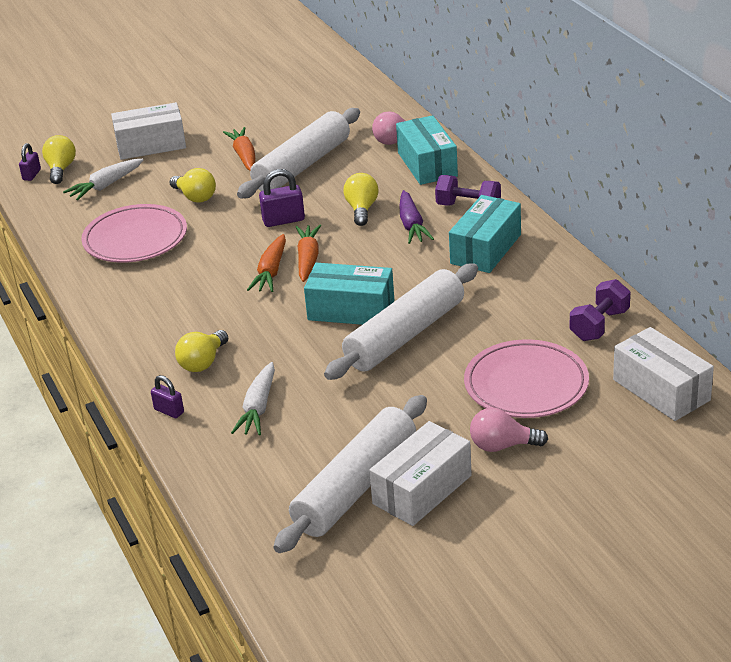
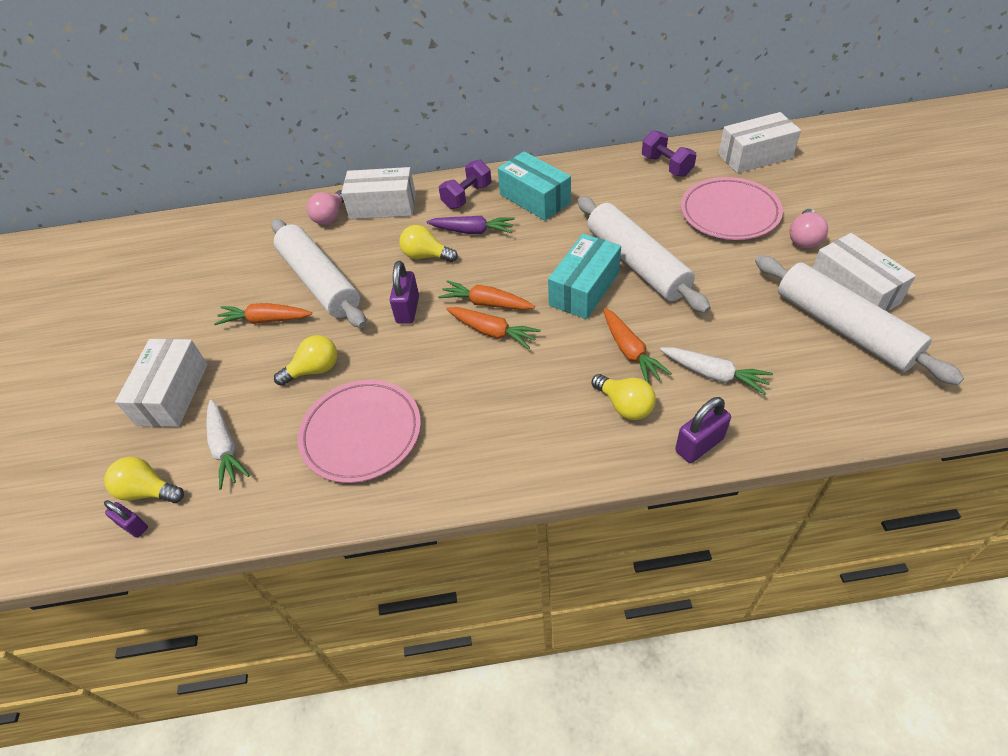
camera: 70 degrees left, 15 degrees up
purple padlock [151,375,184,418] -> purple padlock [675,397,731,463], size x1.56
turquoise box [396,115,458,185] -> white box [342,167,416,219]
none -> orange carrot [603,308,672,383]

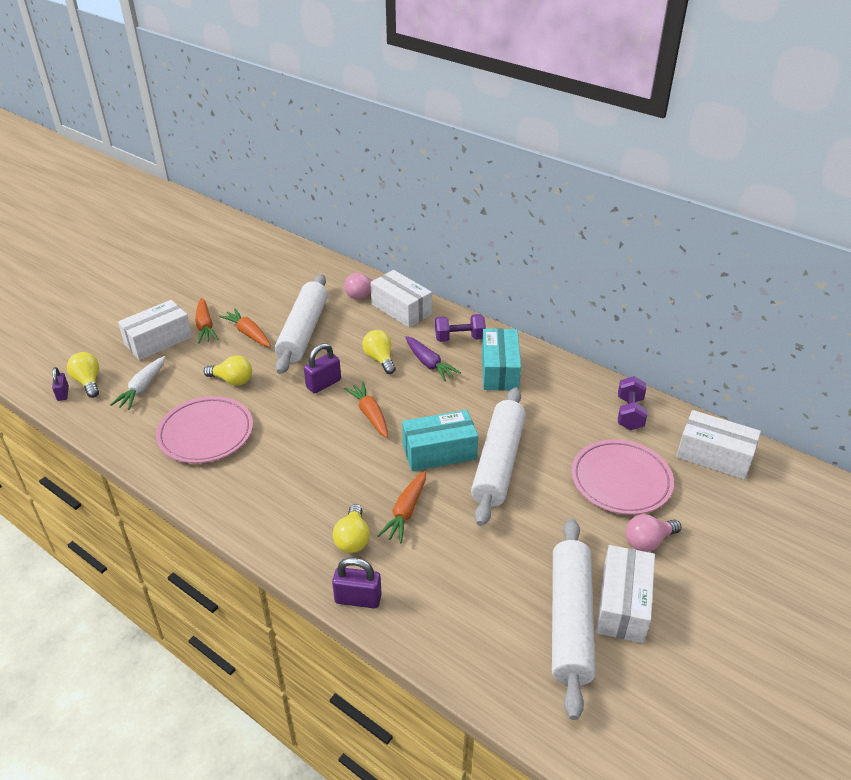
camera: 40 degrees right, 10 degrees down
orange carrot [446,307,541,349] -> orange carrot moved to [195,298,219,344]
white carrot [660,347,773,395] -> none

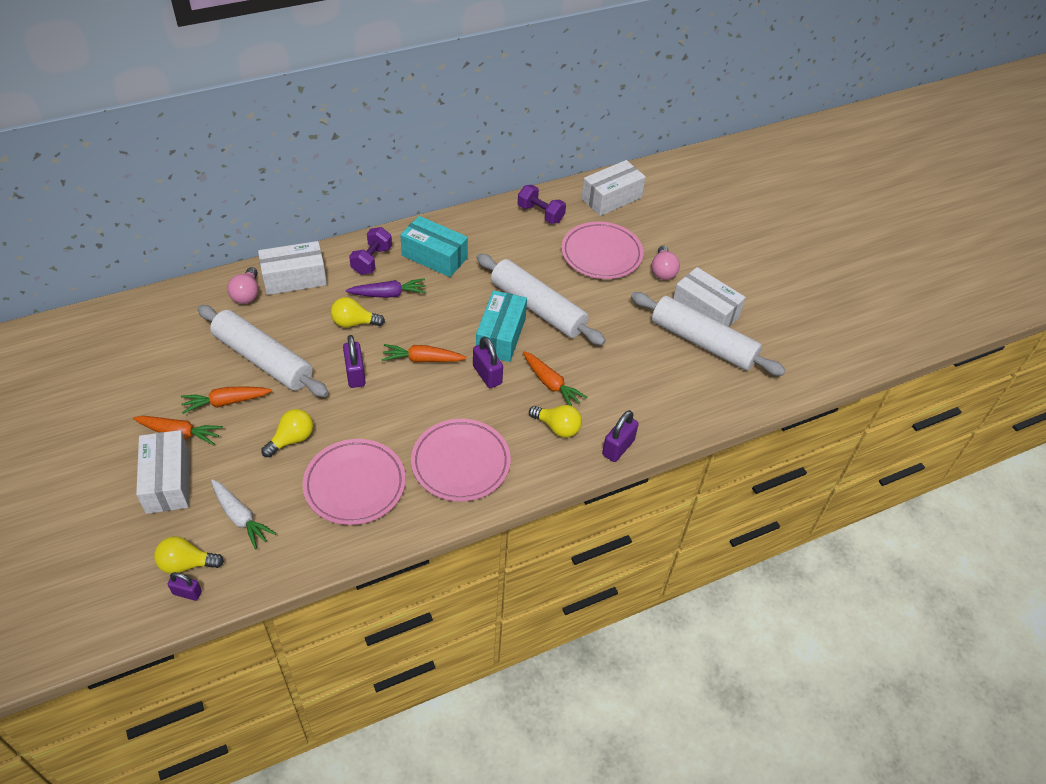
camera: 65 degrees left, 10 degrees up
none -> pink plate [411,419,511,502]
none -> purple padlock [473,337,503,388]

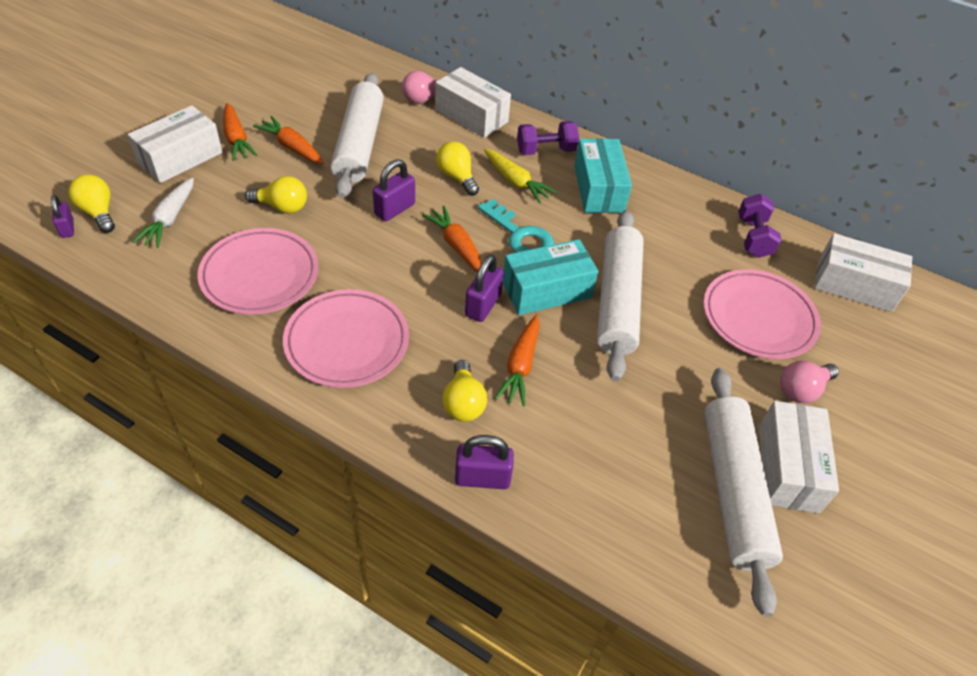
camera: 55 degrees right, 0 degrees up
purple carrot [346,278,427,298] -> yellow carrot [484,149,557,204]
none -> turquoise key [478,199,554,253]

